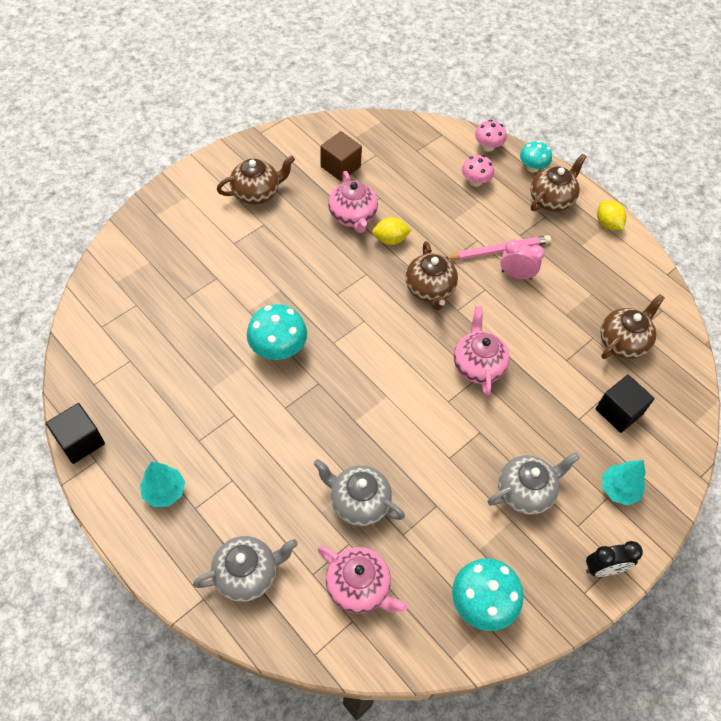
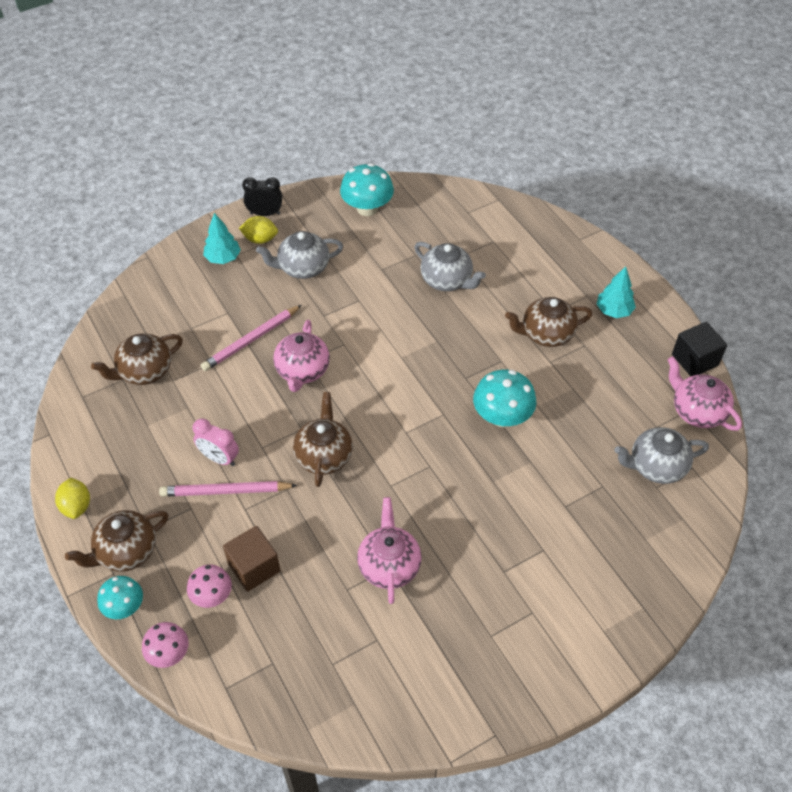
camera: 165 degrees left, 5 degrees down
grey teapot [193,536,298,602] -> grey teapot moved to [614,427,709,484]
brown teapot [217,155,295,204] -> brown teapot moved to [505,297,592,347]
pink teapot [318,546,408,614] -> pink teapot moved to [668,357,742,431]
brown cube [321,131,362,181] -> brown cube moved to [223,526,281,592]
yellow lemon [372,217,412,245] -> yellow lemon moved to [239,216,278,244]
black cube [596,375,654,433] -> none
none -> pink pencil [201,305,302,371]

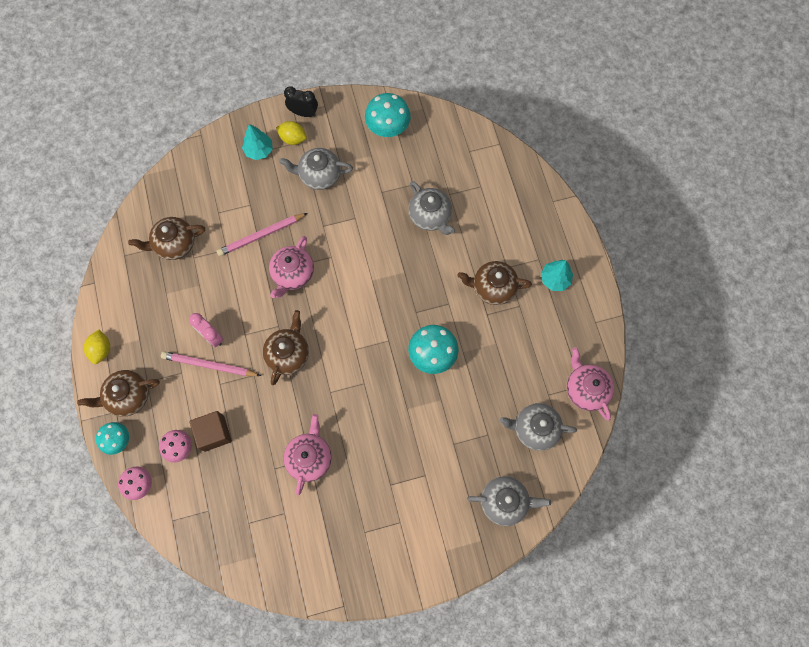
camera: 15 degrees right, 20 degrees up
black cube [672,322,727,376] -> none
none -> grey teapot [467,476,551,526]

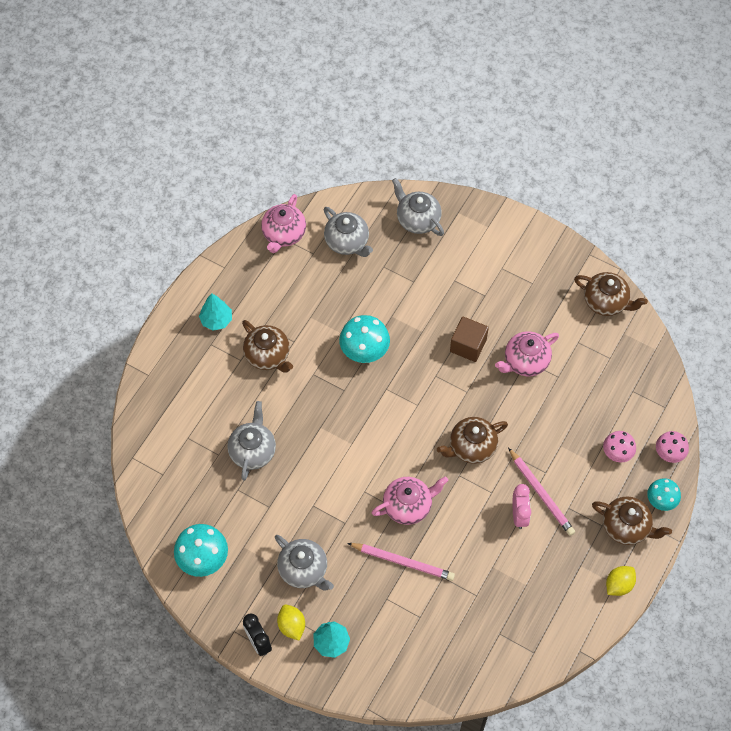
camera: 135 degrees left, 10 degrees down
brown teapot [128,217,205,260] -> brown teapot moved to [574,272,648,316]
brown cube [189,411,232,452] -> brown cube moved to [450,317,489,362]

